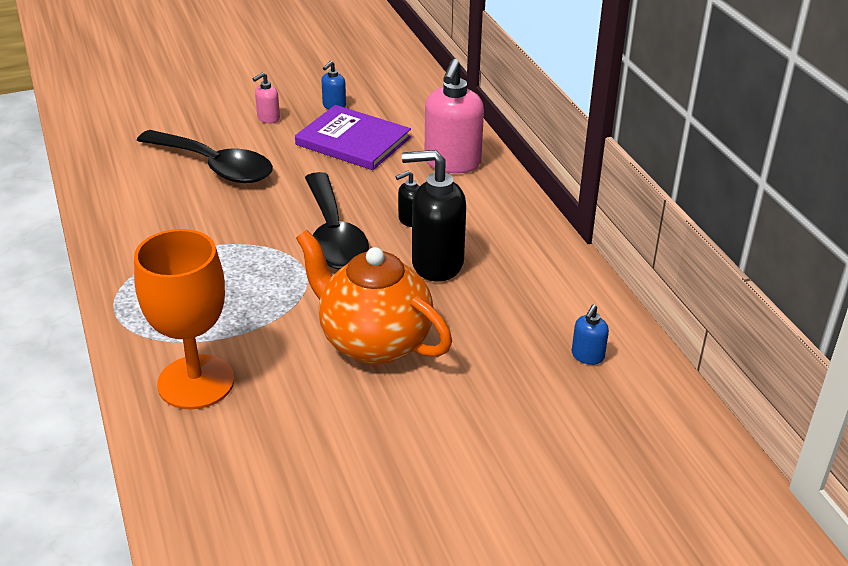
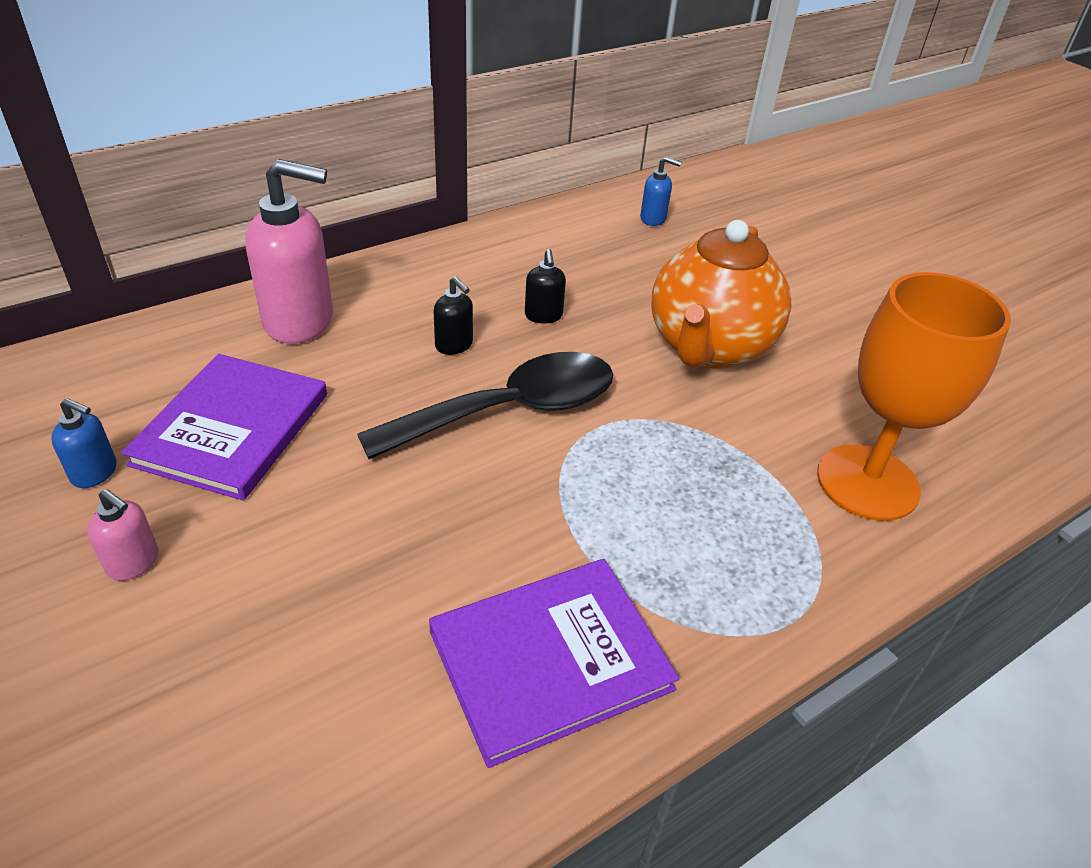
camera: 105 degrees left, 5 degrees up
black spoon [137,130,273,183] -> none
black soap dispenser [402,150,466,282] -> black soap dispenser [525,249,566,324], size x0.47
none -> purple book [429,559,680,768]

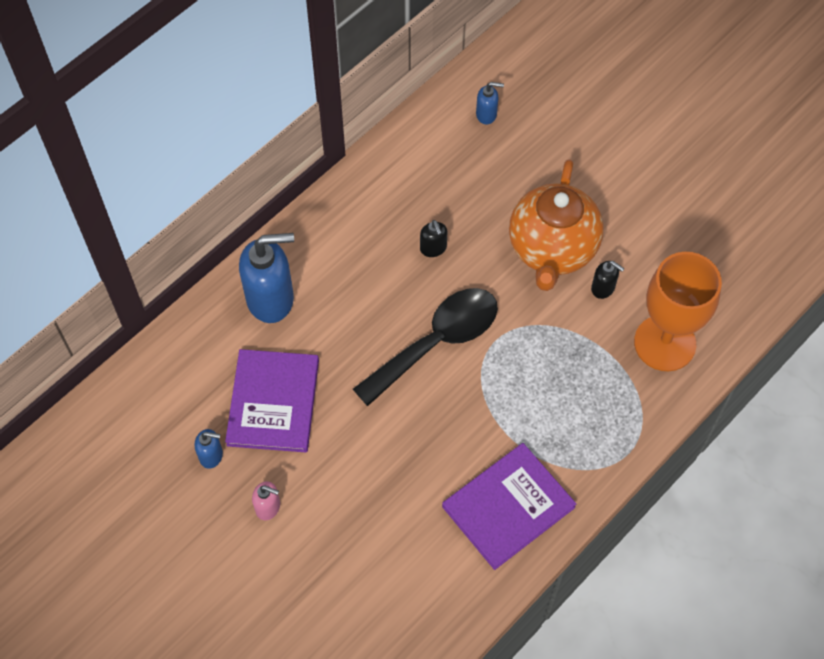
camera: 10 degrees left, 20 degrees up
pink soap dispenser [246,159,333,344] -> blue soap dispenser [239,233,294,323]
black soap dispenser [434,276,473,355] -> black soap dispenser moved to [591,261,624,299]

